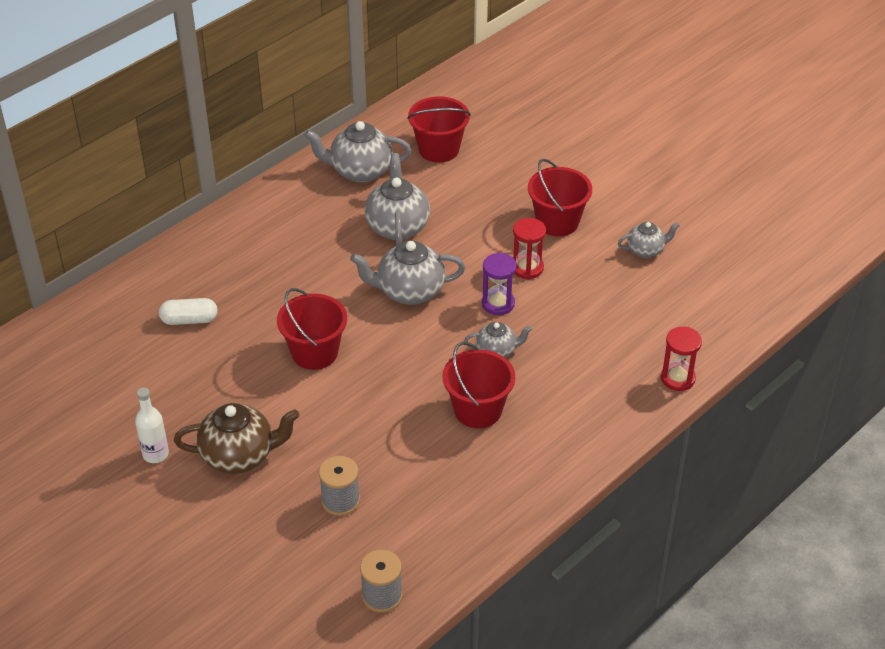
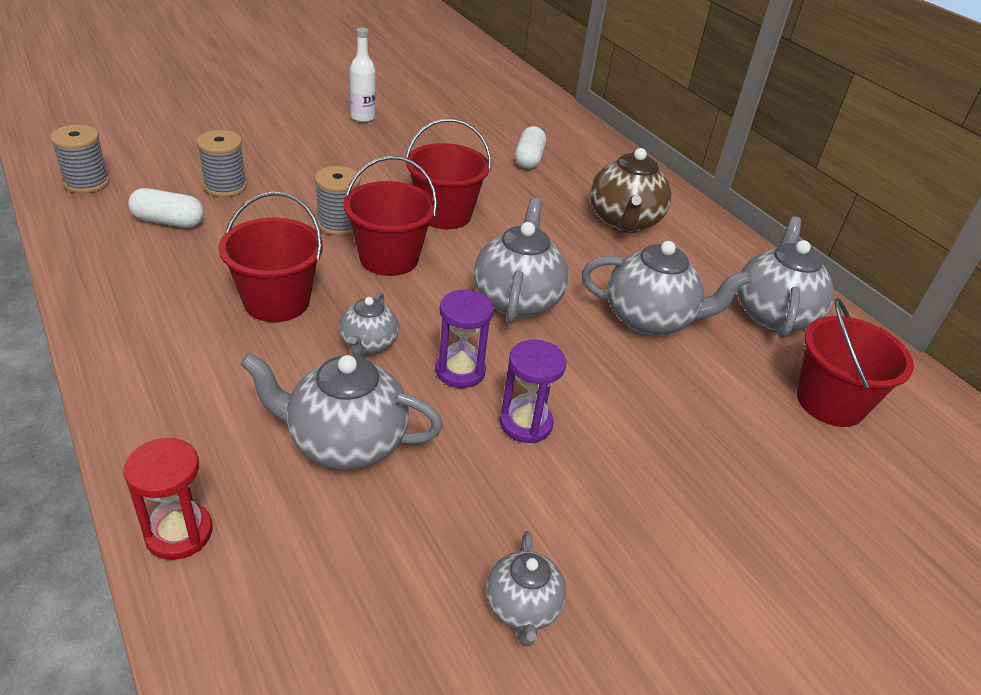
camera: 100 degrees right, 5 degrees down
brown teapot [174,403,300,474] -> brown teapot moved to [590,148,672,233]
red hourglass [513,218,546,279] -> purple hourglass [500,340,566,444]
red bucket [528,159,592,236] -> red bucket moved to [343,156,437,276]
none -> white capsule [128,188,204,228]
none -> grey teapot [240,353,443,470]
none -> grey spool [315,166,360,236]

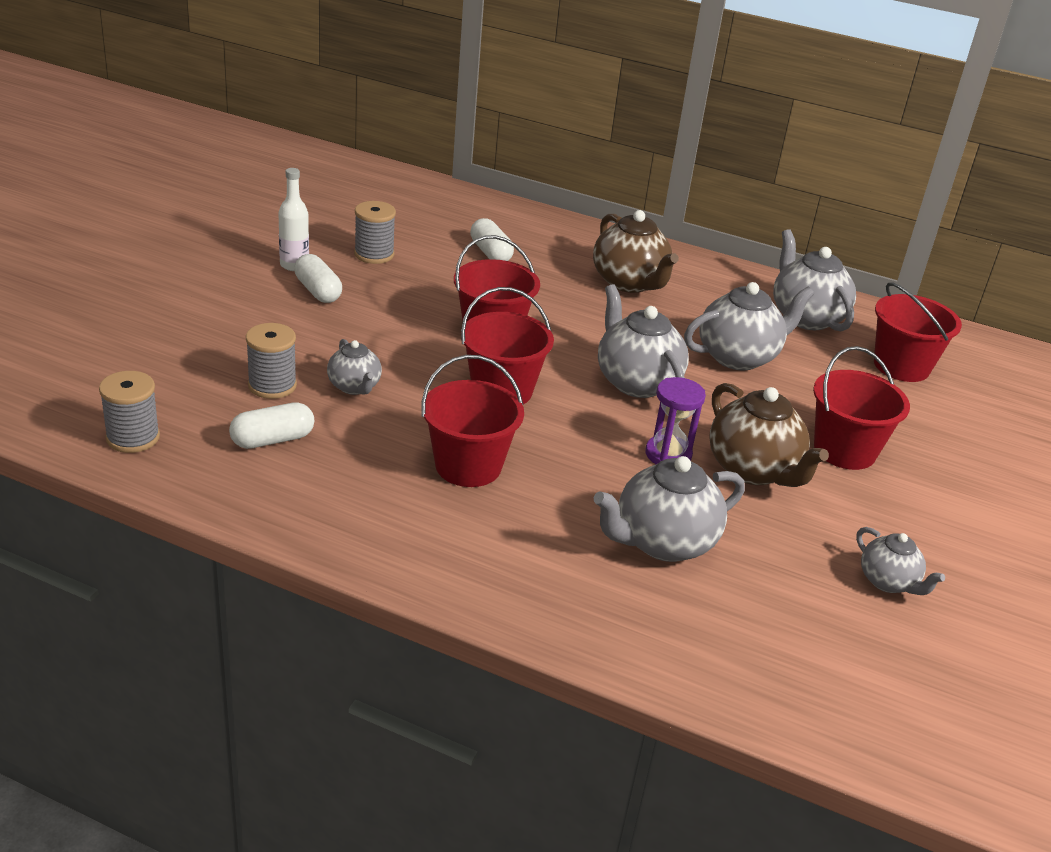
camera: 35 degrees left, 5 degrees down
red hourglass [123,437,213,560] -> none
grey spool [315,166,360,236] -> grey spool moved to [354,201,396,264]
grey teapot [339,292,399,357] -> grey teapot moved to [327,339,382,395]
purple hourglass [500,340,566,444] -> brown teapot [709,383,829,487]
none -> white capsule [294,254,342,303]
none -> red bucket [813,346,910,470]

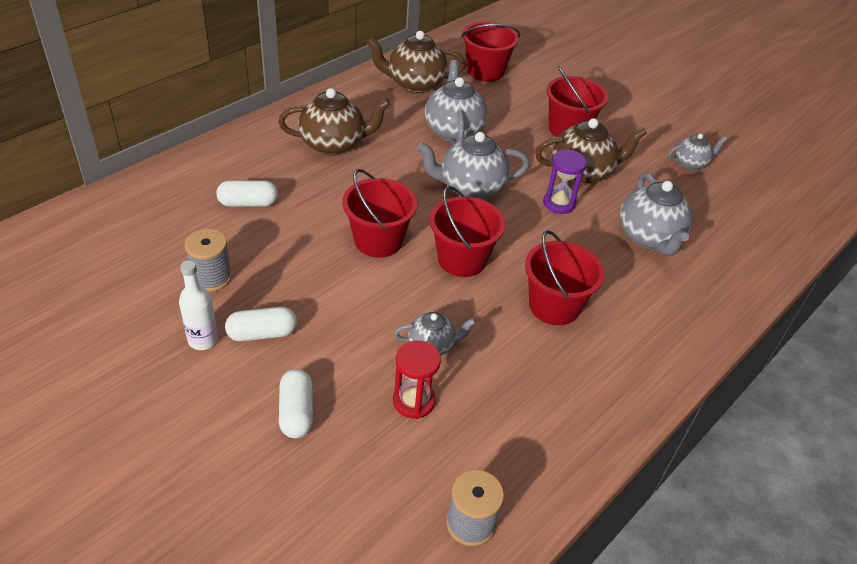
camera: 70 degrees left, 10 degrees up
white capsule [229,402,314,449] -> white capsule moved to [279,369,313,438]
grey spool [246,323,297,399] -> red hourglass [393,340,441,419]
grey teapot [773,229,856,331] -> brown teapot [366,31,465,93]

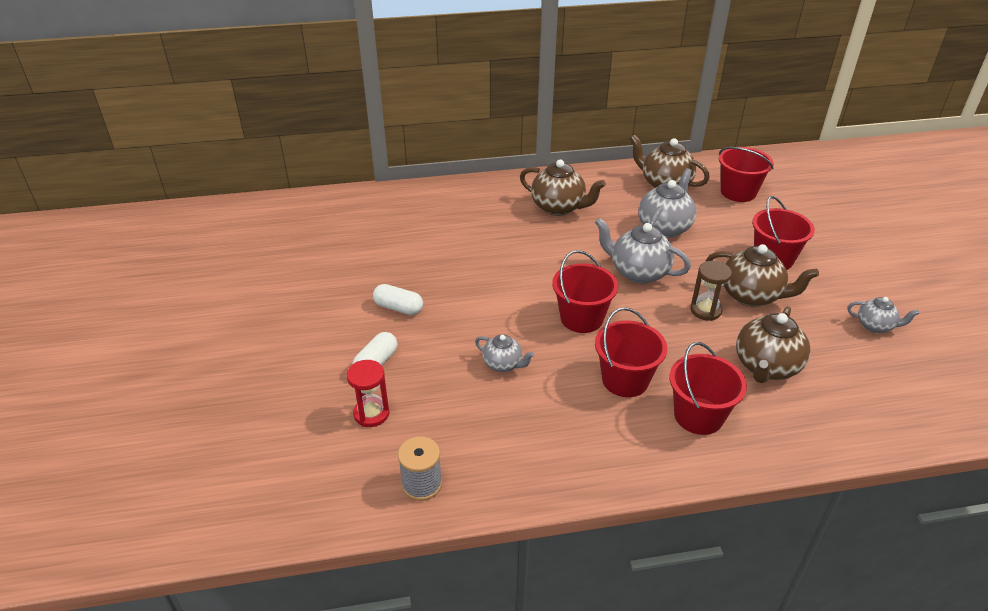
camera: 40 degrees right, 5 degrees down
white bottle [179,260,218,350] -> none
grey spool [185,229,232,292] -> none
white capsule [216,180,278,207] -> none
red bucket [342,169,417,258] -> red bucket moved to [669,342,747,435]
red hourglass [393,340,441,419] -> red hourglass moved to [347,360,389,427]
purple hourglass [543,150,587,214] -> brown hourglass [690,261,732,321]
grey teapot [620,172,693,256] -> brown teapot [736,306,810,383]

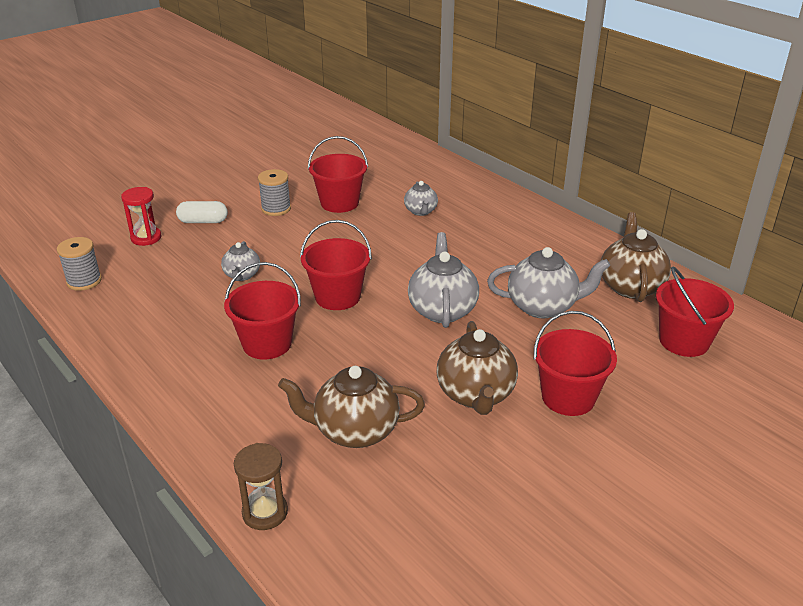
camera: 60 degrees right, 5 degrees down
white capsule [373,284,423,315] -> grey spool [258,169,291,216]
brown teapot [520,159,606,216] -> none
red bucket [669,342,747,435] -> red bucket moved to [308,136,368,213]
brown hourglass [690,261,732,321] -> brown hourglass moved to [234,443,288,530]
grey teapot [847,297,920,333] -> grey teapot moved to [404,181,438,216]

